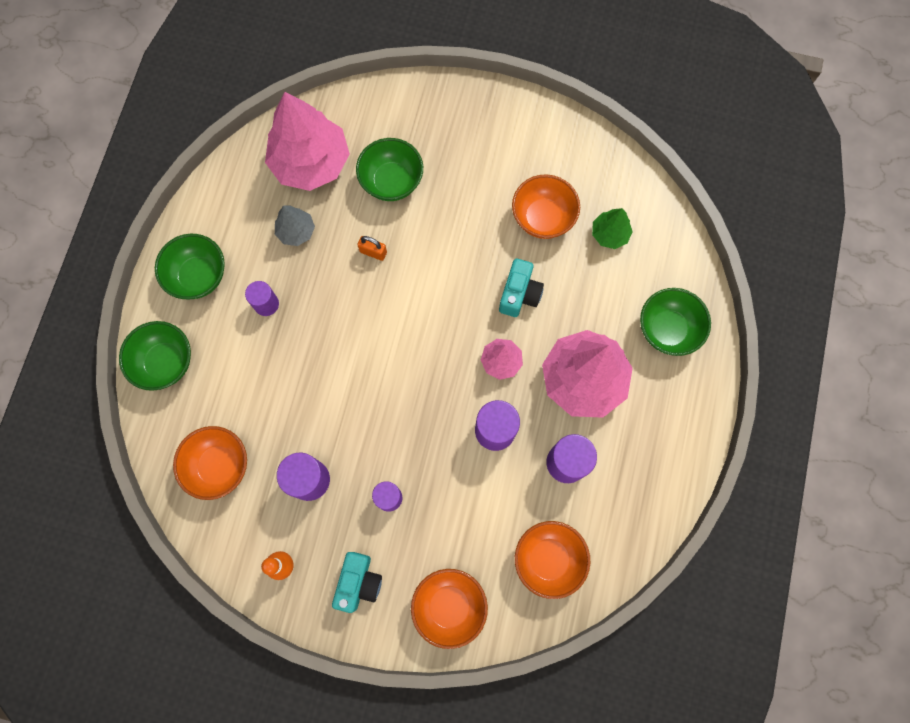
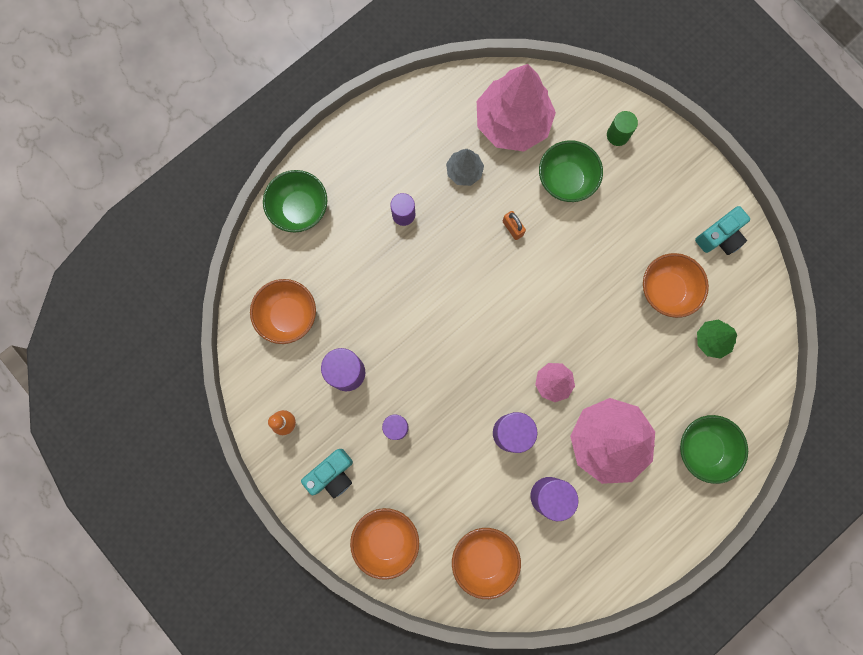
camera: 35 degrees right, 5 degrees up
green bowl [155,234,225,299] -> none
turquoise camera [499,258,544,317] -> turquoise camera moved to [695,206,750,255]
none -> green cylinder [607,111,638,146]

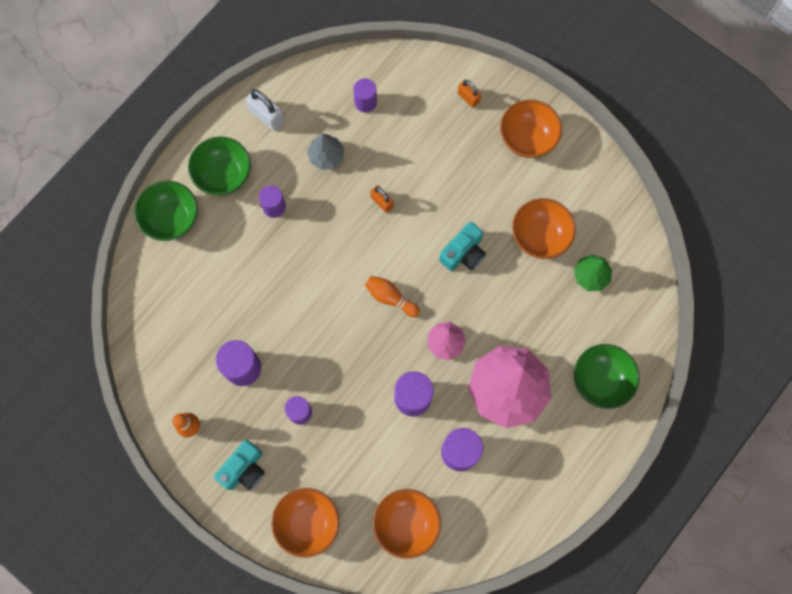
camera: 10 degrees left, 5 degrees down
orange bowl [250,279,316,344] -> orange bowl moved to [500,99,562,158]
pink tree [477,64,556,151] -> purple cylinder [353,79,377,113]
green bowl [539,140,603,202] -> green bowl moved to [188,136,251,196]
green cylinder [607,111,638,146] -> orange padlock [458,80,481,108]
turquoise camera [695,206,750,255] -> turquoise camera moved to [439,222,486,271]
none -> white padlock [246,89,285,131]
none -> orange bowling pin [365,276,420,317]

